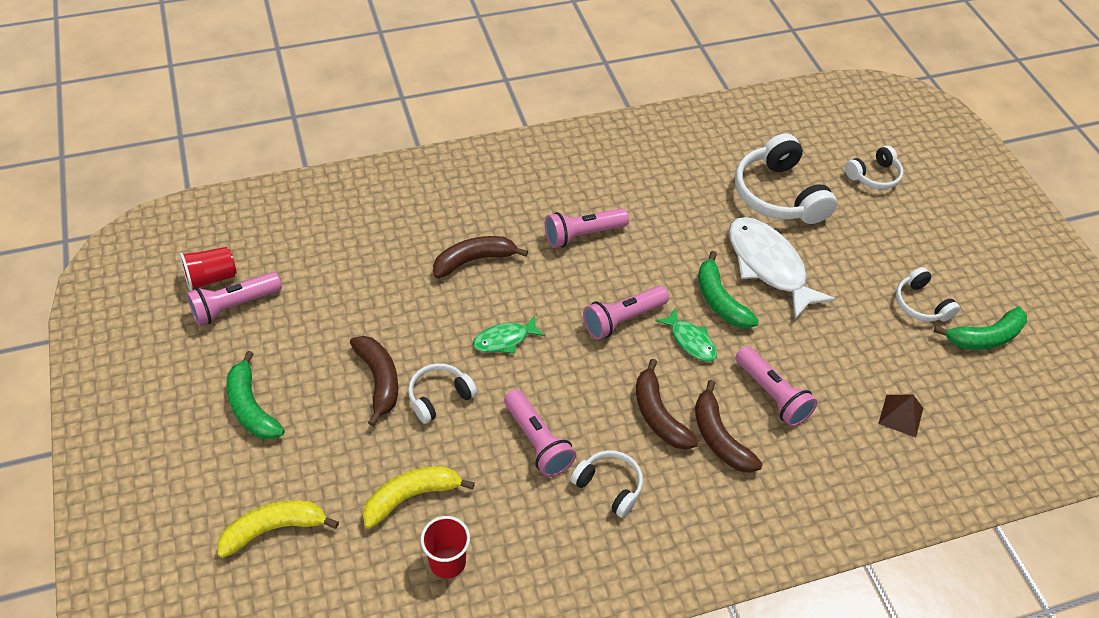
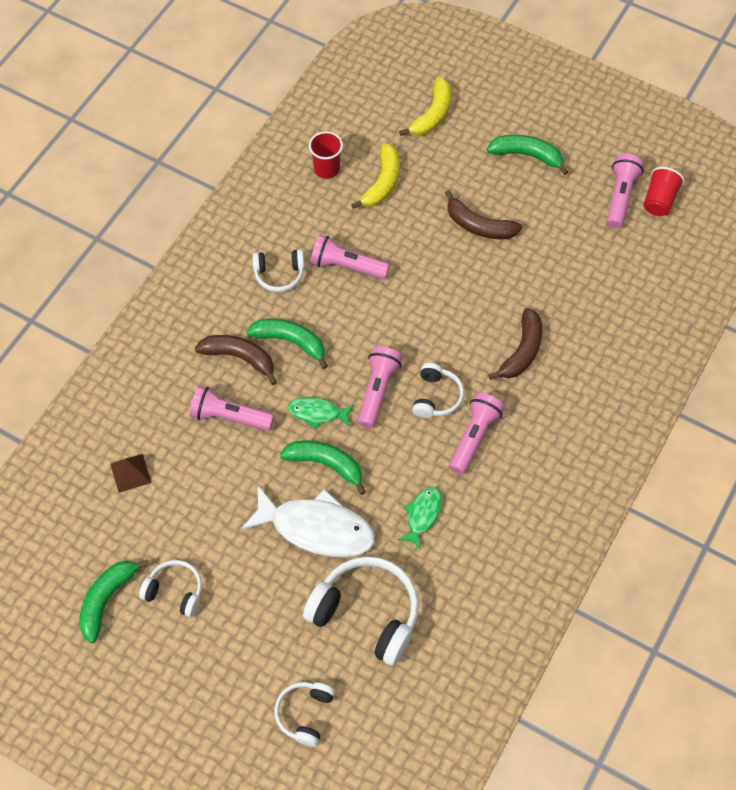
camera: 140 degrees right, 10 degrees up
white headphones [408,363,477,424] -> white headphones moved to [412,363,464,418]
green fish [473,315,545,353] -> green fish moved to [397,486,442,549]
brown banana [636,359,699,450] -> green banana [246,318,328,369]

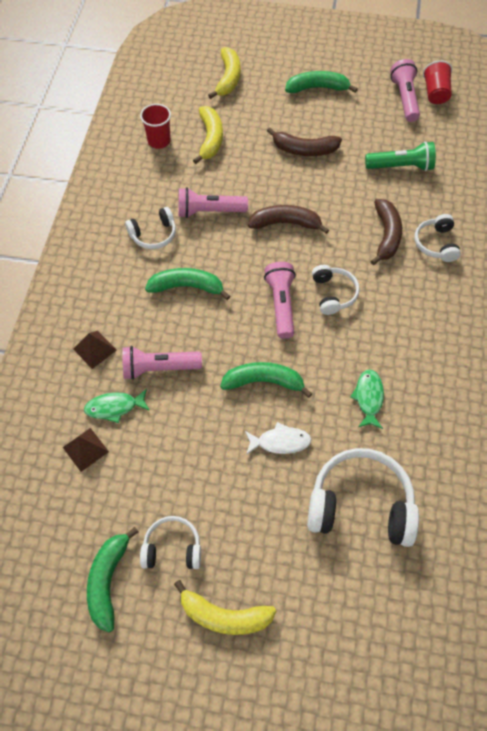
camera: 20 degrees left, 0 degrees up
brown banana [195,335,277,385] -> brown banana moved to [248,205,329,234]
white fish [241,486,375,557] -> white fish [245,422,312,455], size x0.52
white headphones [274,682,335,747] -> white headphones moved to [414,214,461,262]
green fish [288,397,354,429] -> green fish moved to [84,389,150,423]
pink flashlight [449,393,505,475] -> none
none -> brown pyramid [73,331,117,369]
none -> yellow banana [174,580,276,635]
none -> green flashlight [365,141,436,171]

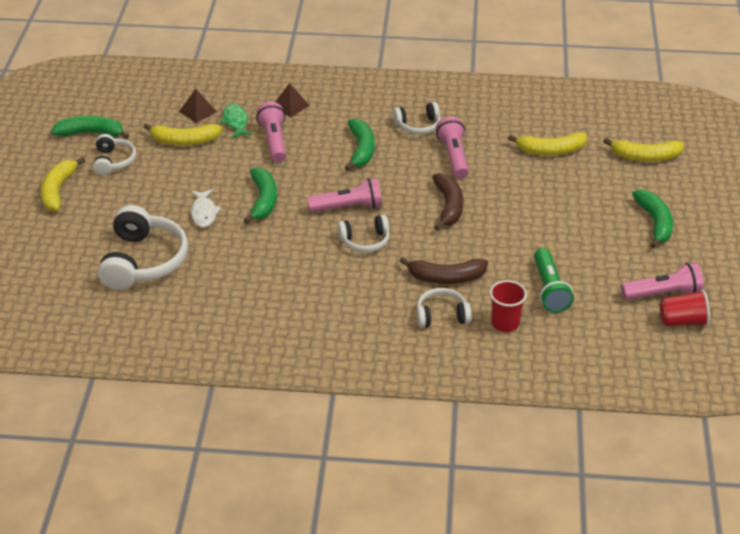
camera: 85 degrees right, 20 degrees down
white headphones [125,207,176,249] -> white headphones turned 75 degrees counterclockwise [393,102,441,134]
red cup [140,104,171,149] -> red cup moved to [490,280,527,332]
brown banana [267,128,342,156] -> none
green fish [350,369,384,429] -> none
none -> yellow banana [143,123,222,146]

